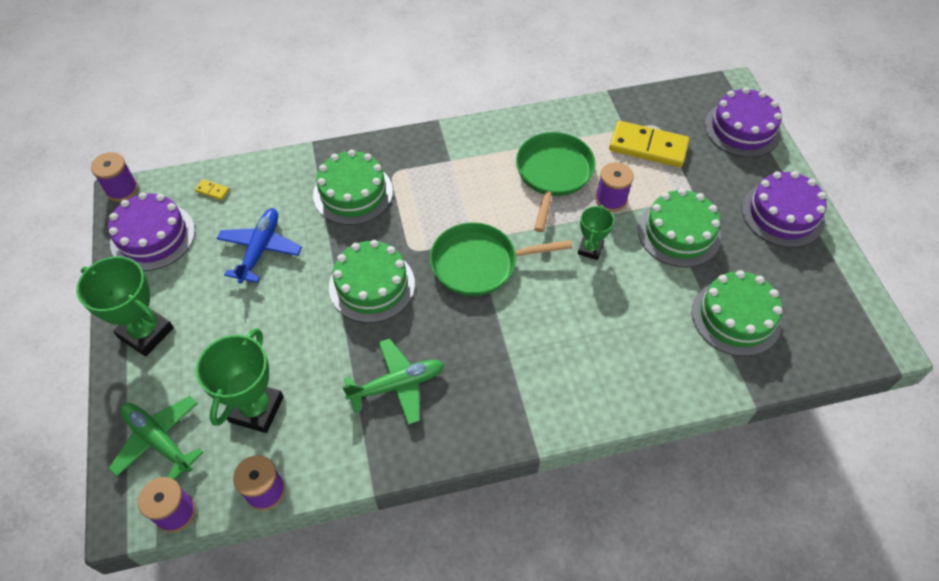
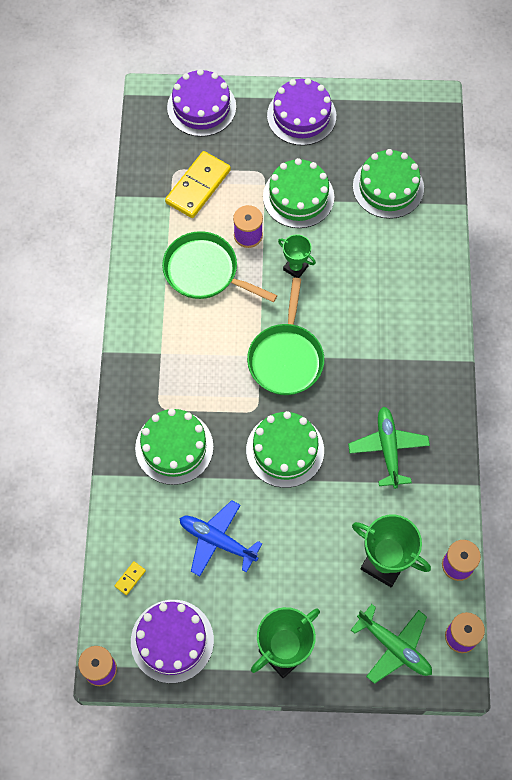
camera: 75 degrees left, 10 degrees up
green plane [108,396,204,480] -> green plane turned 105 degrees counterclockwise [351,604,432,684]

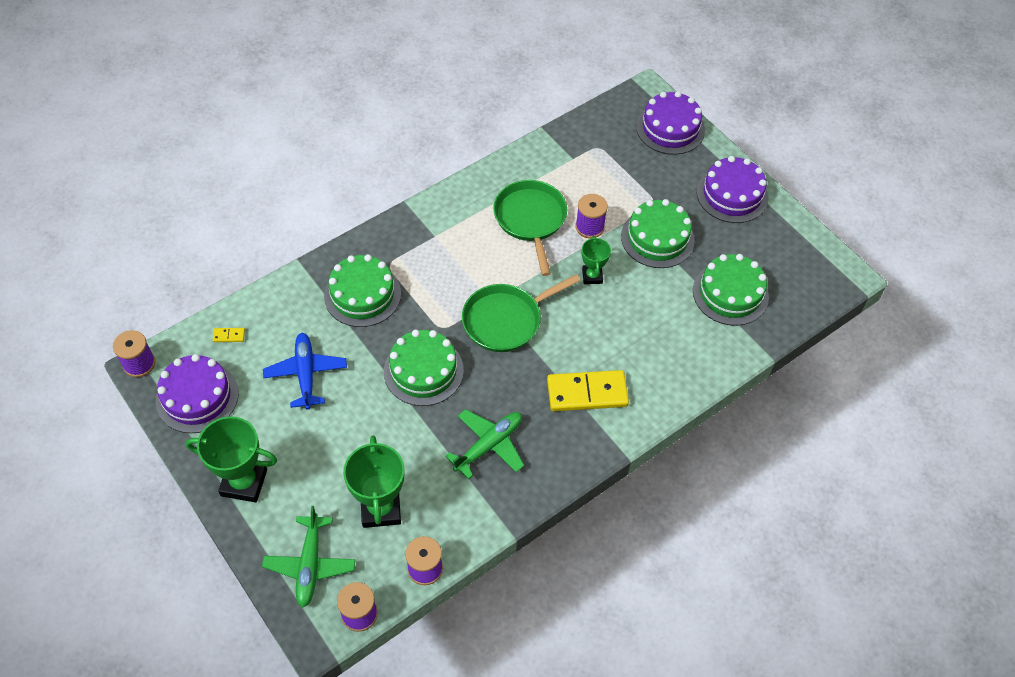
camera: 50 degrees right, 10 degrees down
yellow domino [165,151,231,218] -> yellow domino moved to [547,370,629,411]

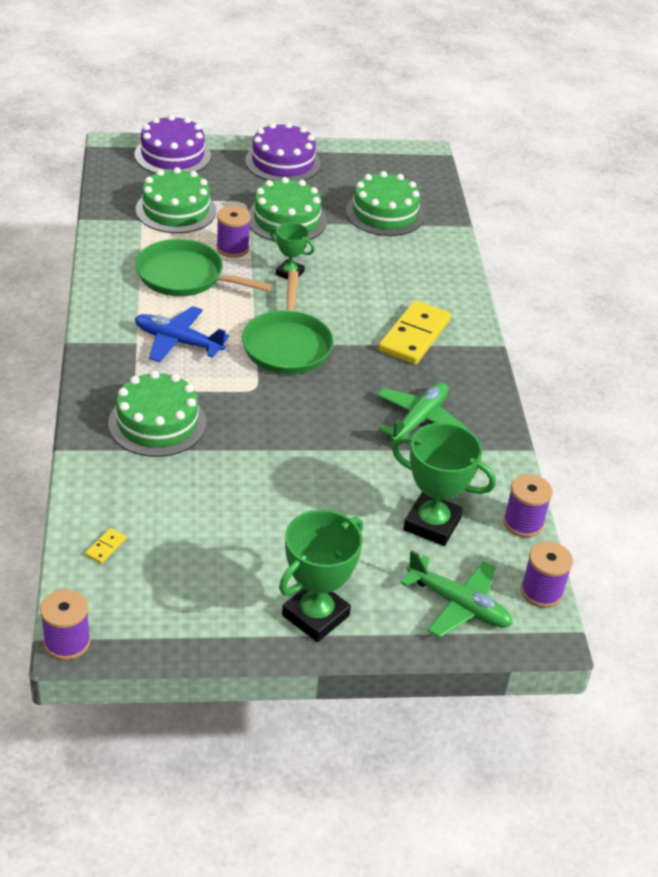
camera: 60 degrees left, 15 degrees down
purple cake [156,354,239,433] -> none
blue plane [263,333,347,410] -> blue plane moved to [135,306,229,362]
green cake [384,330,464,406] -> green cake moved to [136,167,216,233]
green plane [445,409,524,479] -> green plane turned 45 degrees clockwise [377,382,467,446]

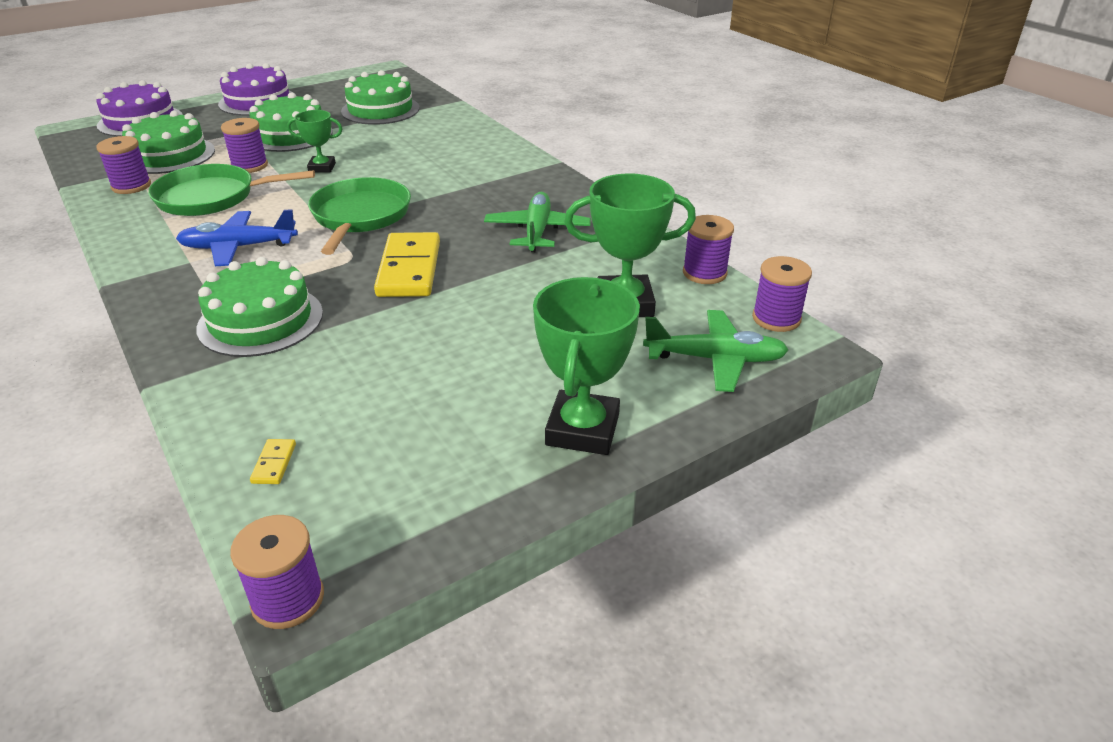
camera: 25 degrees left, 5 degrees down
green pan [242,270,334,374] -> green pan turned 150 degrees counterclockwise [308,177,411,255]
yellow domino [379,300,451,365] -> yellow domino moved to [374,232,440,297]
none -> purple spool [96,136,151,194]

